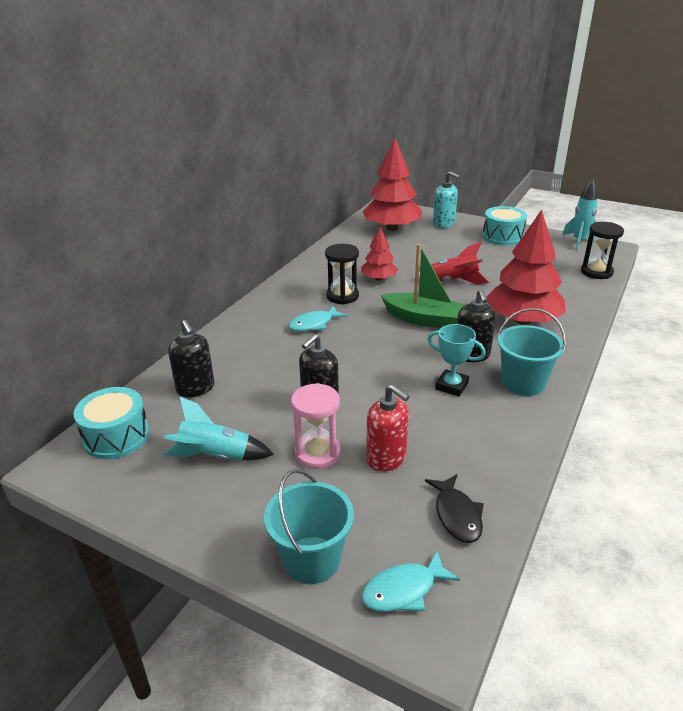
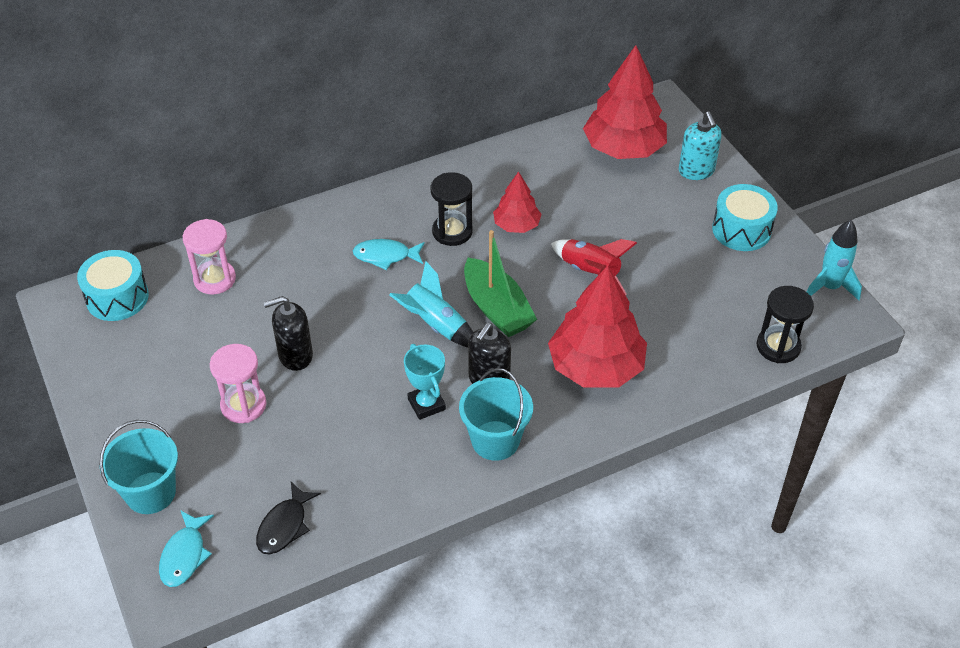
camera: 35 degrees right, 15 degrees up
turquoise rocket [164,397,274,460] -> turquoise rocket moved to [389,261,473,348]
black soap dispenser [168,320,214,398] -> pink hourglass [183,219,236,294]
turquoise fish [361,550,460,612] -> turquoise fish turned 90 degrees counterclockwise [159,510,214,587]
red soap dispenser [366,384,410,472] -> none

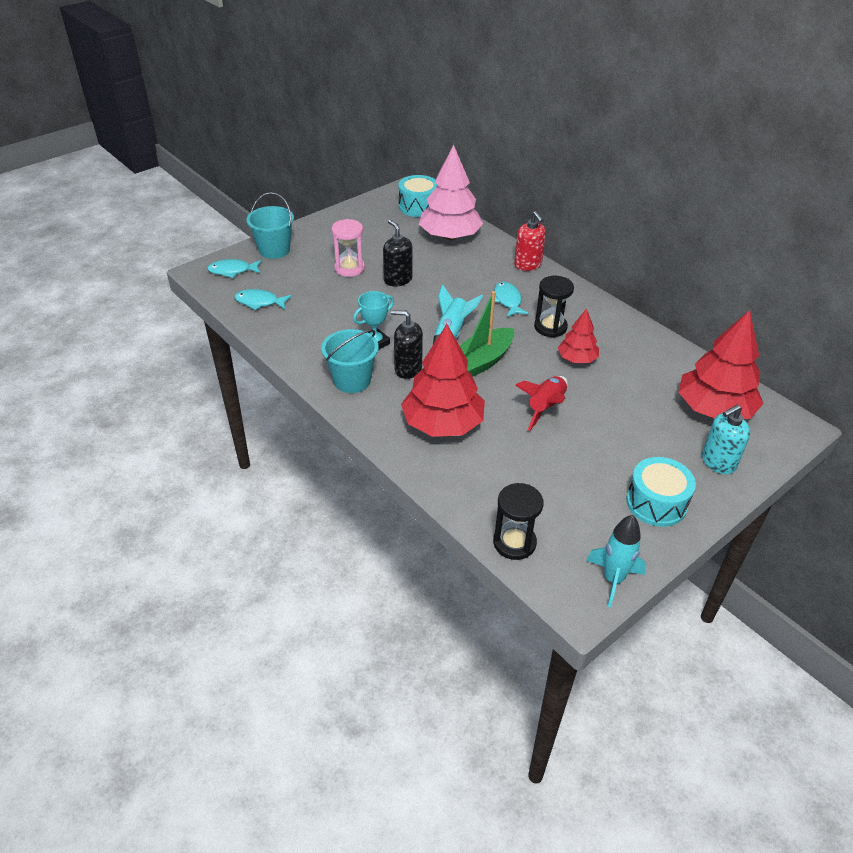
camera: 75 degrees right, 5 degrees down
pink hourglass [183,219,236,294] -> pink tree [419,145,483,240]
black fish [256,482,321,554] -> turquoise fish [234,289,292,310]
none -> red soap dispenser [514,211,546,271]

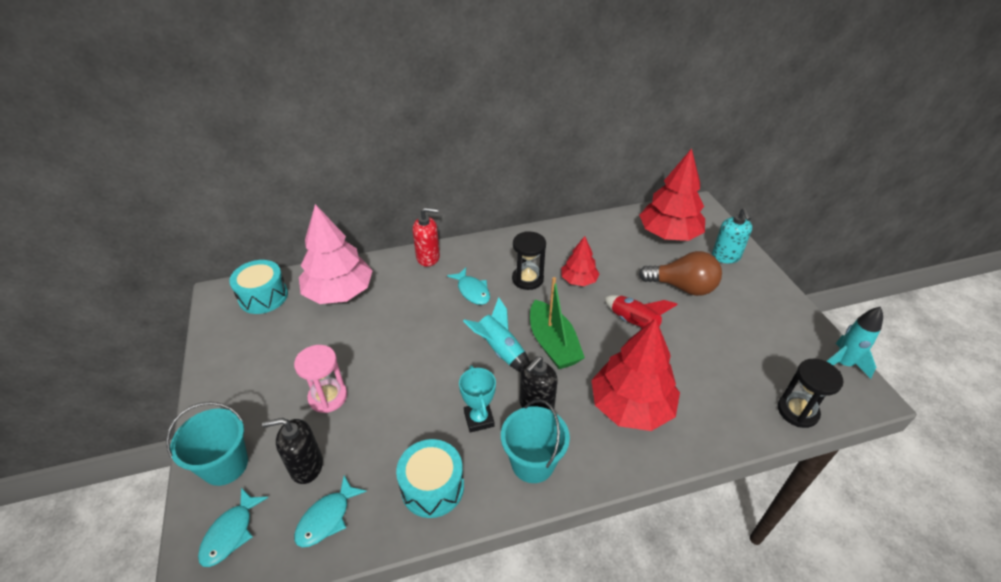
camera: 65 degrees left, 0 degrees up
black soap dispenser [383,220,412,286] -> black soap dispenser moved to [262,418,323,484]
turquoise fish [494,282,529,317] -> turquoise fish turned 135 degrees counterclockwise [447,267,490,305]
turquoise drum [626,457,696,527] -> turquoise drum moved to [396,439,464,518]
none -> brown light bulb [639,251,722,296]

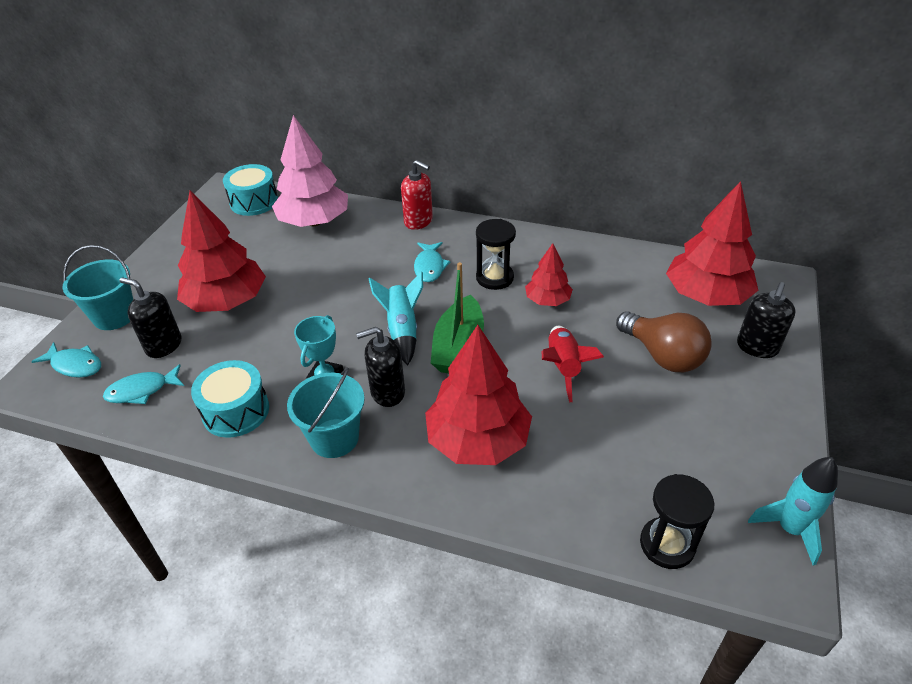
camera: 35 degrees right, 0 degrees up
turquoise fish [198,487,268,567] -> turquoise fish turned 120 degrees counterclockwise [31,342,101,378]
pink hourglass [294,345,347,413] -> red tree [177,190,266,312]
turquoise soap dispenser [712,208,752,264] -> black soap dispenser [737,282,796,358]

